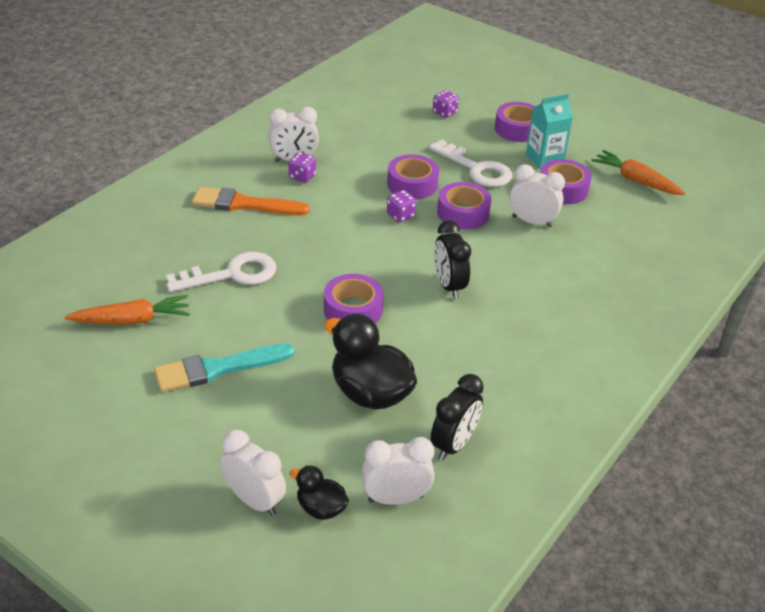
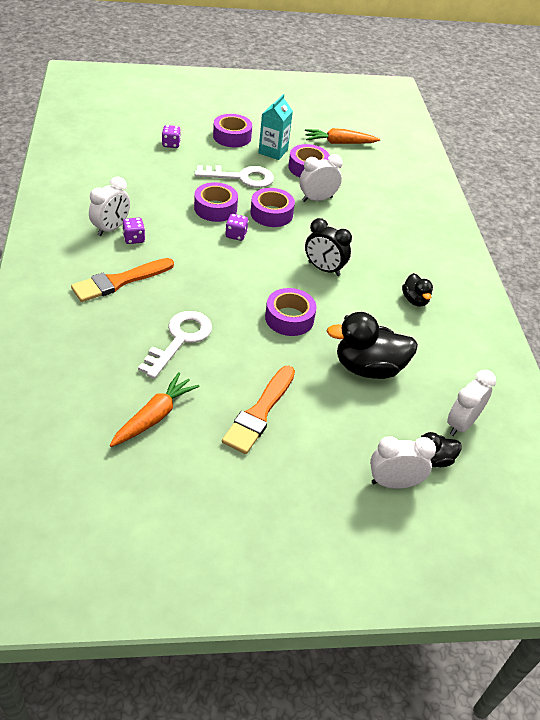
camera: 45 degrees left, 5 degrees up
turquoise brush [154,343,295,392] -> orange brush [222,366,295,454]
black clock [431,374,484,460] -> none
none -> black duck [402,273,433,307]

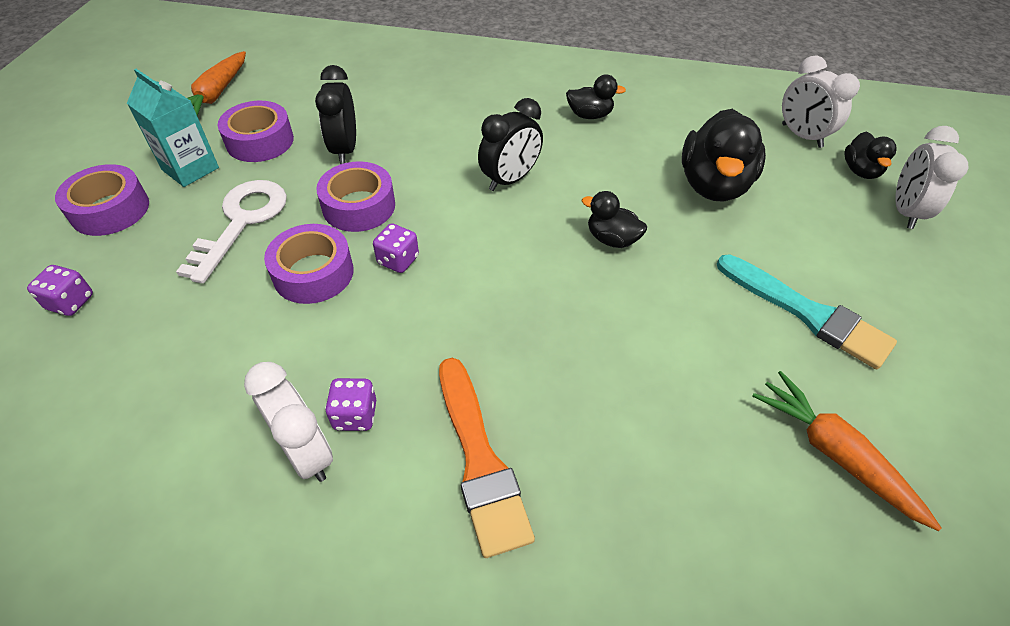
camera: 70 degrees left, 5 degrees up
white key [138,311,212,379] -> none
orange brush [222,366,295,454] -> turquoise brush [717,255,897,369]
purple tape [265,288,317,336] -> black duck [582,191,647,248]
white clock [300,154,343,202] -> black clock [315,65,356,164]

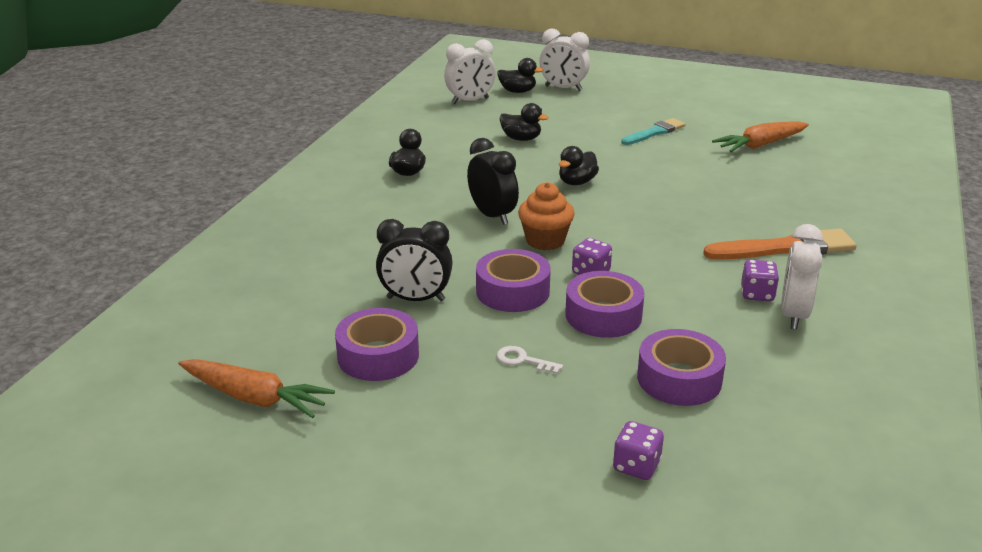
camera: 80 degrees left, 20 degrees down
purple tape [55,164,149,236] -> purple tape moved to [637,329,726,406]
turquoise carton [127,69,219,187] -> none
white key [176,180,287,284] -> white key [497,346,563,374], size x0.44
white clock [244,362,333,482] -> white clock turned 45 degrees counterclockwise [781,224,823,330]
black duck [682,109,766,202] -> black duck [499,103,549,141], size x0.53
turquoise brush [717,255,897,369] -> turquoise brush [621,118,685,145], size x0.66
none -> orange cupcake [518,182,575,251]

